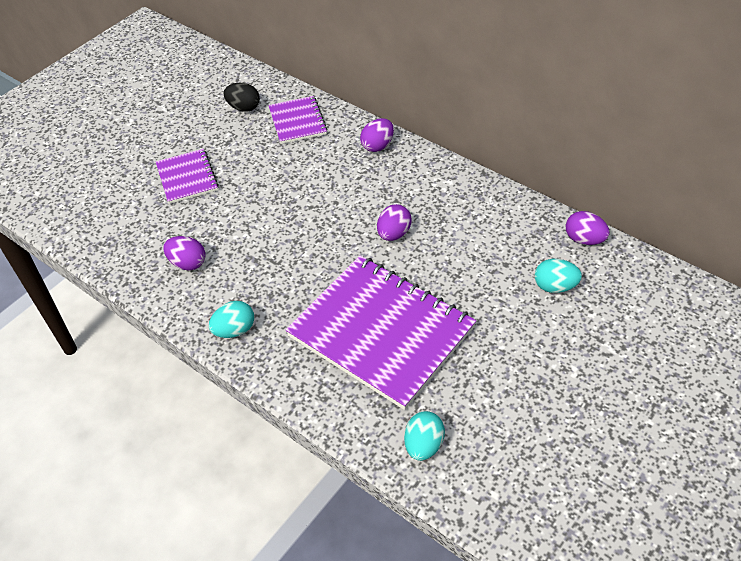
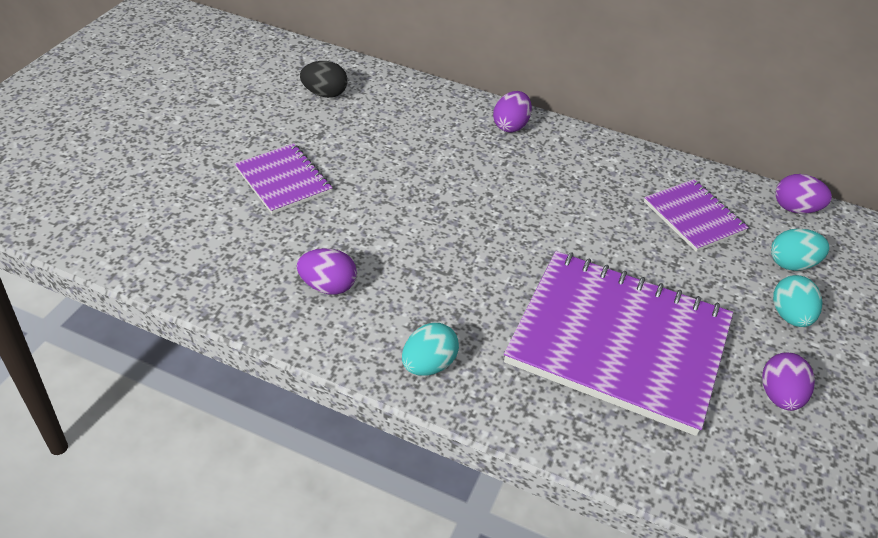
camera: 20 degrees left, 5 degrees down
purple notebook [268,96,327,144] -> purple notebook moved to [644,179,749,252]
purple egg [377,204,412,241] -> purple egg moved to [762,352,815,411]
turquoise egg [404,411,445,461] -> turquoise egg moved to [773,275,822,327]

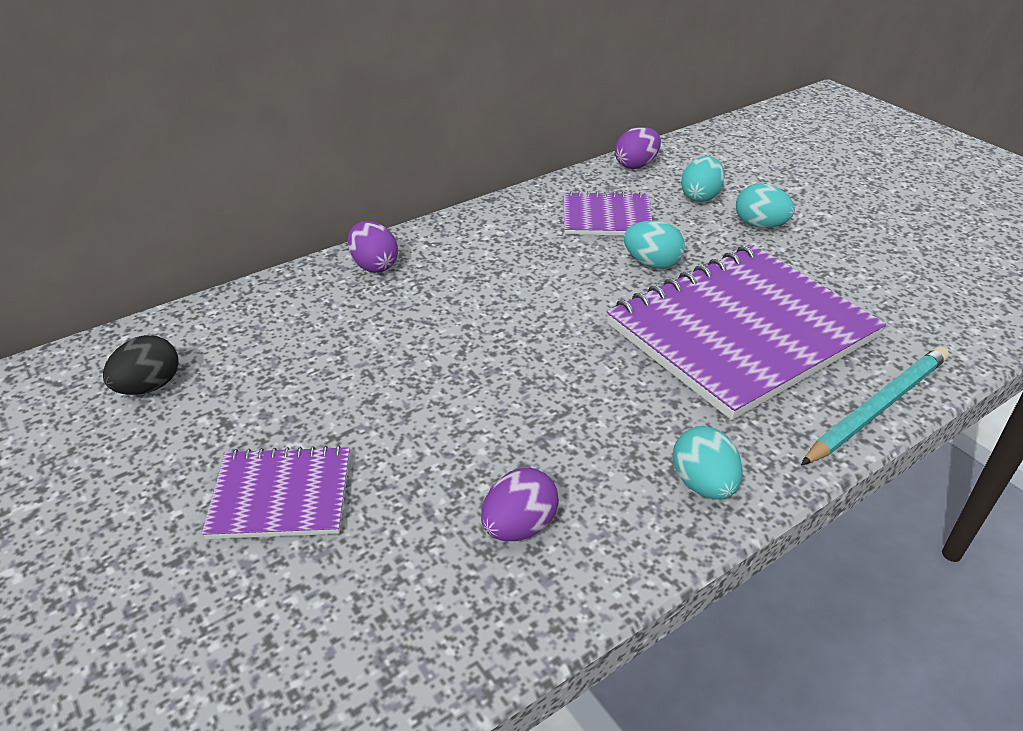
camera: 55 degrees left, 5 degrees down
purple egg [762,352,815,411] -> none
none -> turquoise egg [624,220,685,269]
none -> turquoise pencil [801,346,949,465]

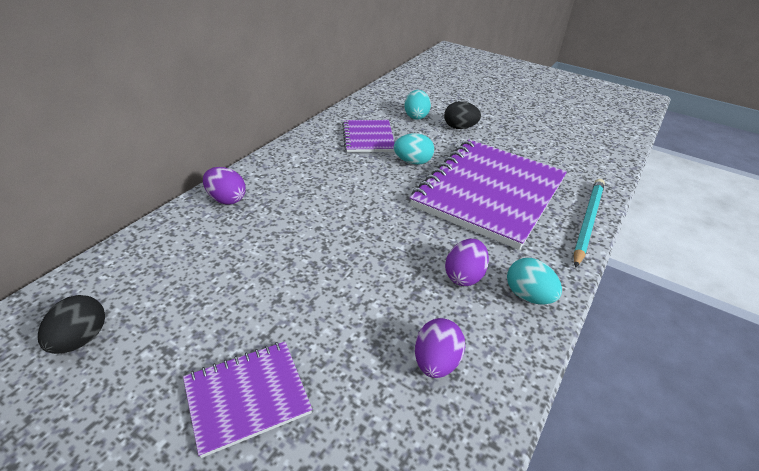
camera: 25 degrees left, 0 degrees up
purple notebook [563,191,652,235] -> purple notebook turned 75 degrees counterclockwise [342,120,395,153]
purple egg [615,127,661,169] -> purple egg moved to [445,239,489,286]
turquoise egg [736,183,795,228] -> black egg [444,101,481,129]

